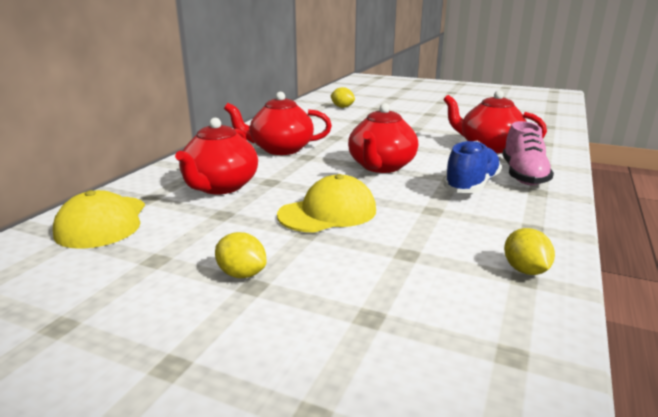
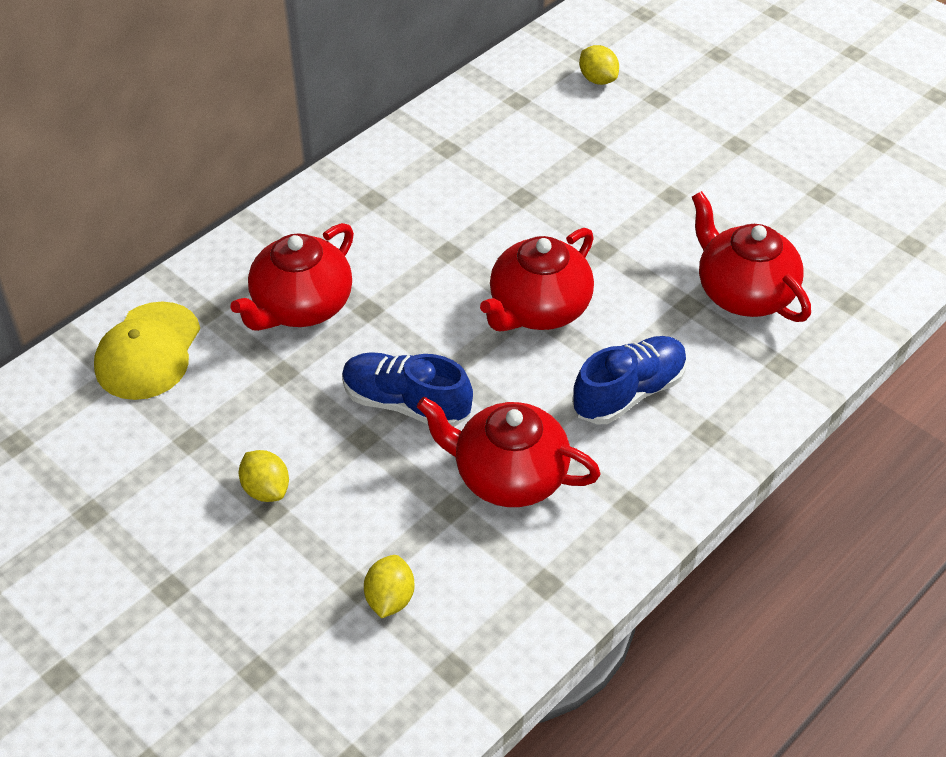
camera: 20 degrees right, 25 degrees up
red teapot [224,92,332,155] -> red teapot moved to [417,397,601,507]
yellow cap [277,174,376,232] -> blue shoe [342,352,473,427]
pink shoe [502,121,554,185] -> none
yellow lemon [504,228,555,275] -> yellow lemon moved to [364,555,414,618]

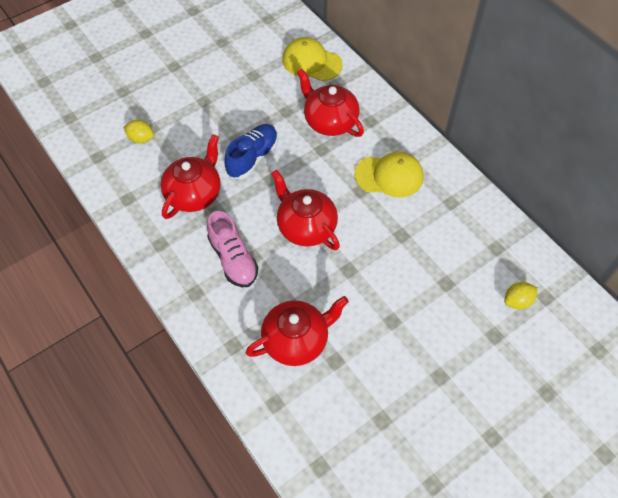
camera: 100 degrees right, 10 degrees up
yellow lemon [238,450,289,502] -> none
blue shoe [572,336,687,425] -> pink shoe [207,211,258,287]
none -> yellow cap [354,152,424,197]

